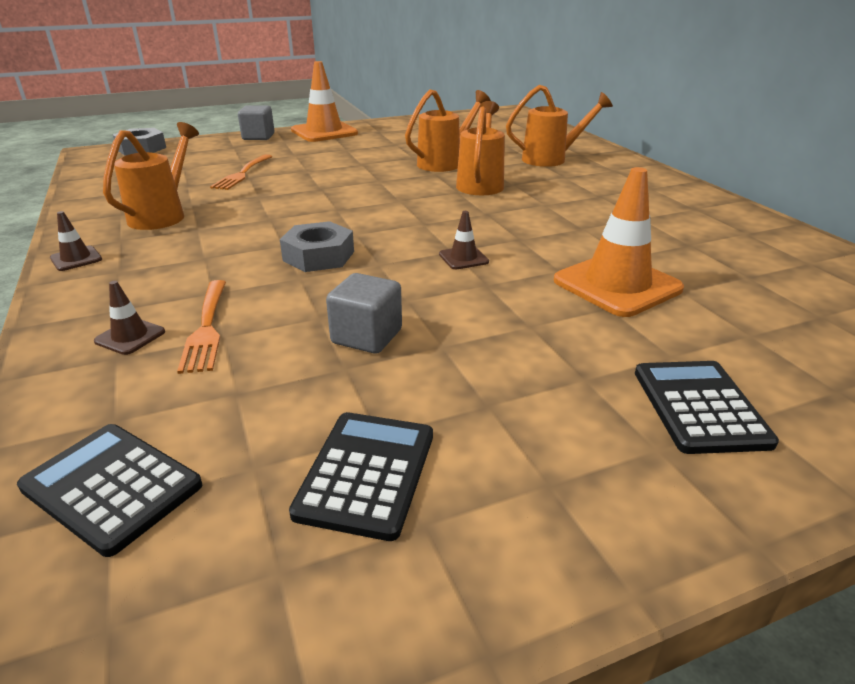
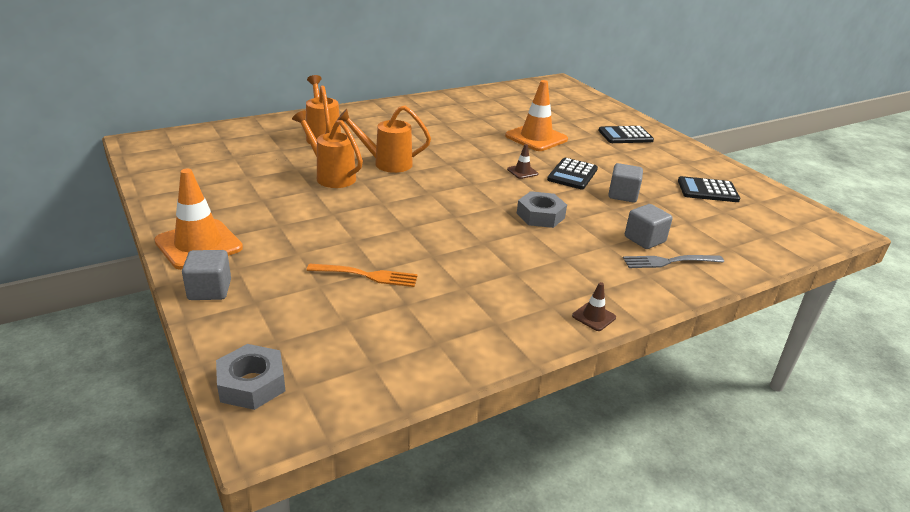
camera: 100 degrees left, 0 degrees up
black calculator [17,424,202,557] -> black calculator moved to [547,158,598,189]
brown traffic cone [94,281,165,355] -> grey fork [623,255,724,268]
orange watering can [103,122,199,230] -> none
orange fork [177,280,226,374] -> grey cube [625,204,673,249]

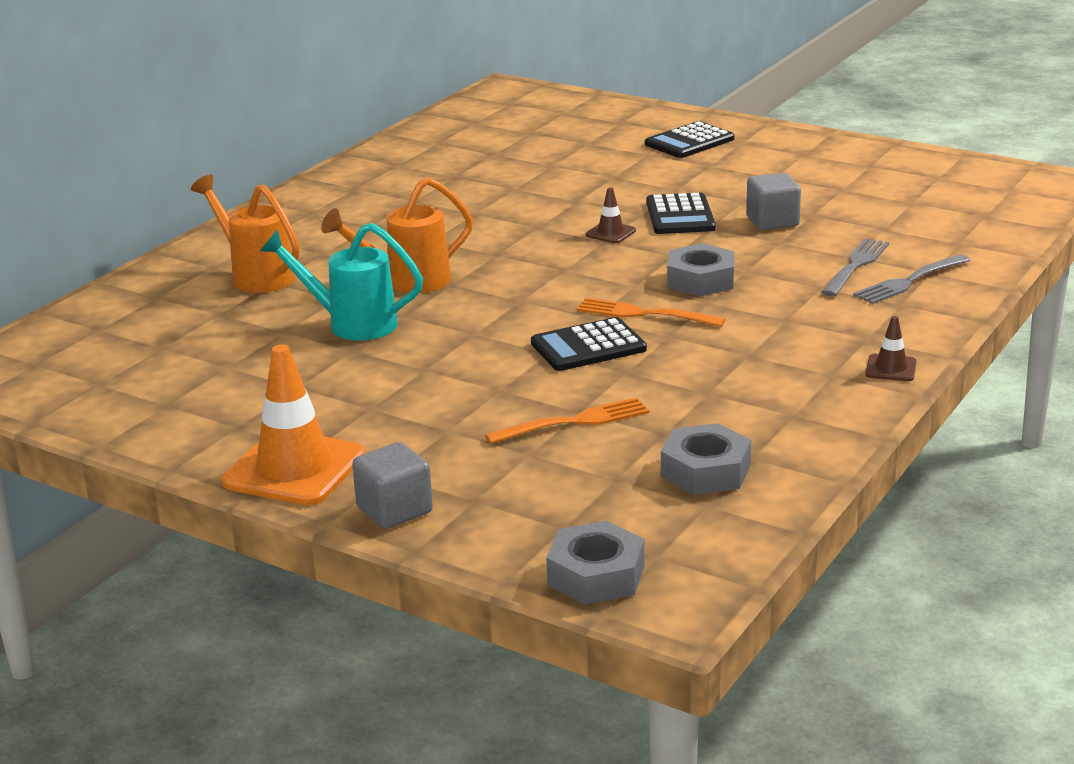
camera: 25 degrees left, 5 degrees down
orange watering can [292,110,363,188] -> turquoise watering can [260,223,423,340]
orange traffic cone [505,80,568,151] -> none
grey cube [625,204,673,249] -> grey fork [821,238,889,296]
black calculator [678,176,740,202] -> black calculator moved to [531,317,647,371]
none -> orange fork [576,298,726,327]
none -> grey nut [661,423,751,495]

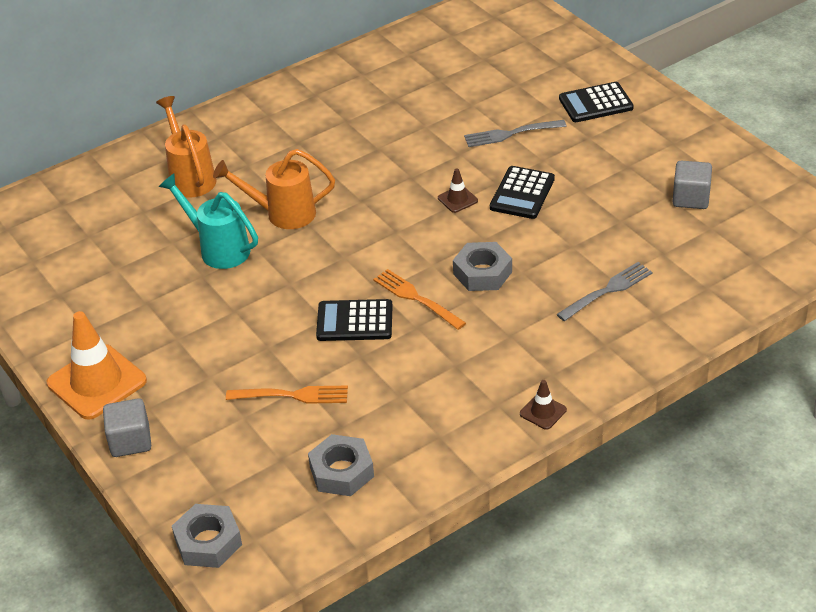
camera: 25 degrees right, 15 degrees up
grey cube [746,173,801,230] -> grey cube moved to [672,161,712,209]
grey fork [853,254,970,304] -> grey fork moved to [464,120,567,147]

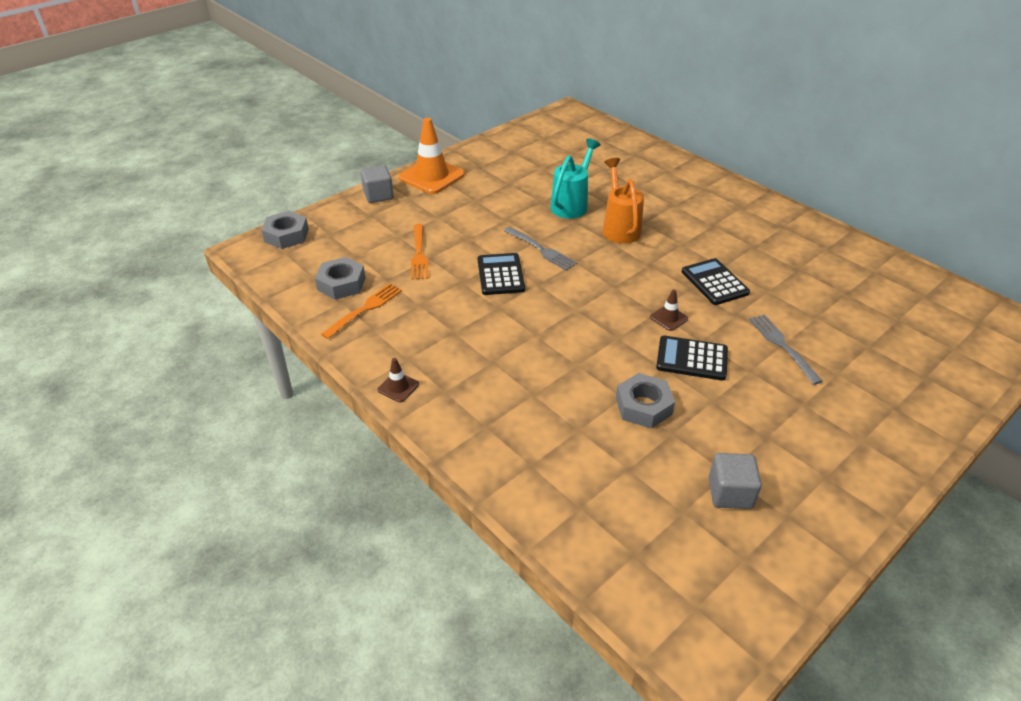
camera: 80 degrees right, 0 degrees up
orange watering can [156,96,216,198] -> none
orange fork [373,269,466,330] -> orange fork moved to [321,283,402,339]
grey nut [453,242,512,291] -> grey nut moved to [616,373,675,428]
grey fork [556,262,653,321] -> grey fork moved to [504,227,577,271]
black calculator [559,82,634,122] -> black calculator moved to [682,258,750,305]

